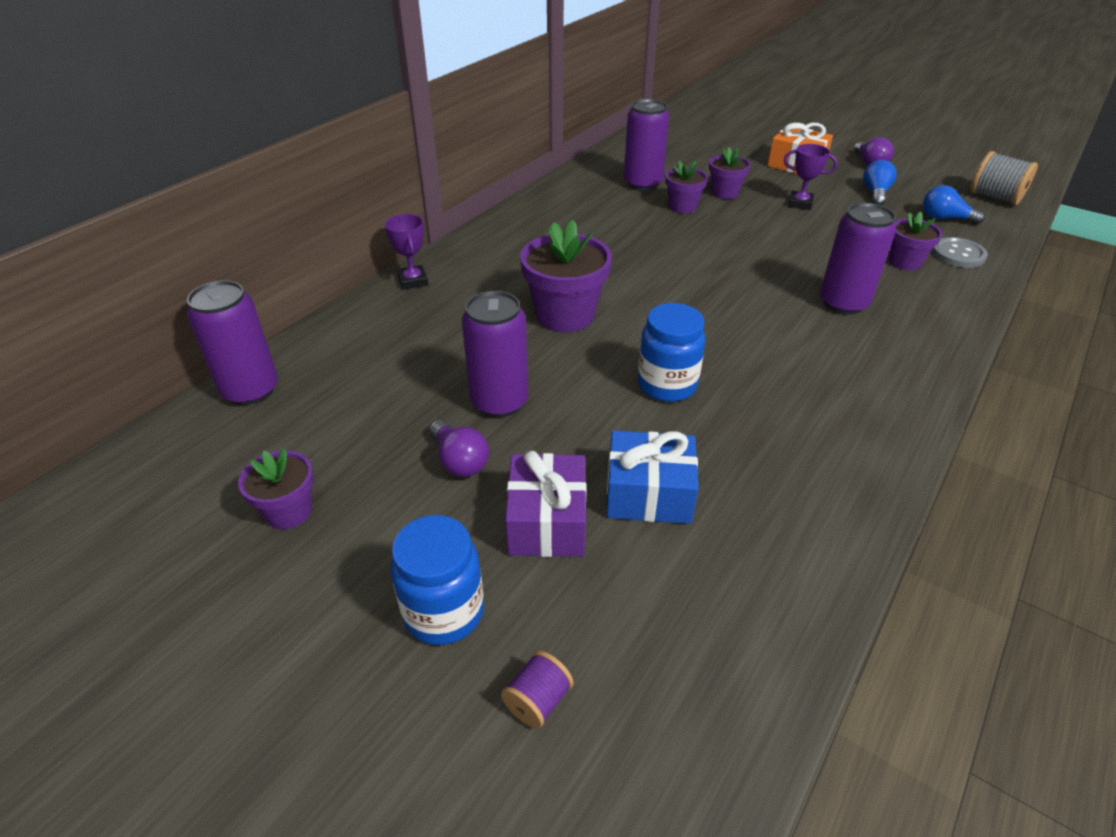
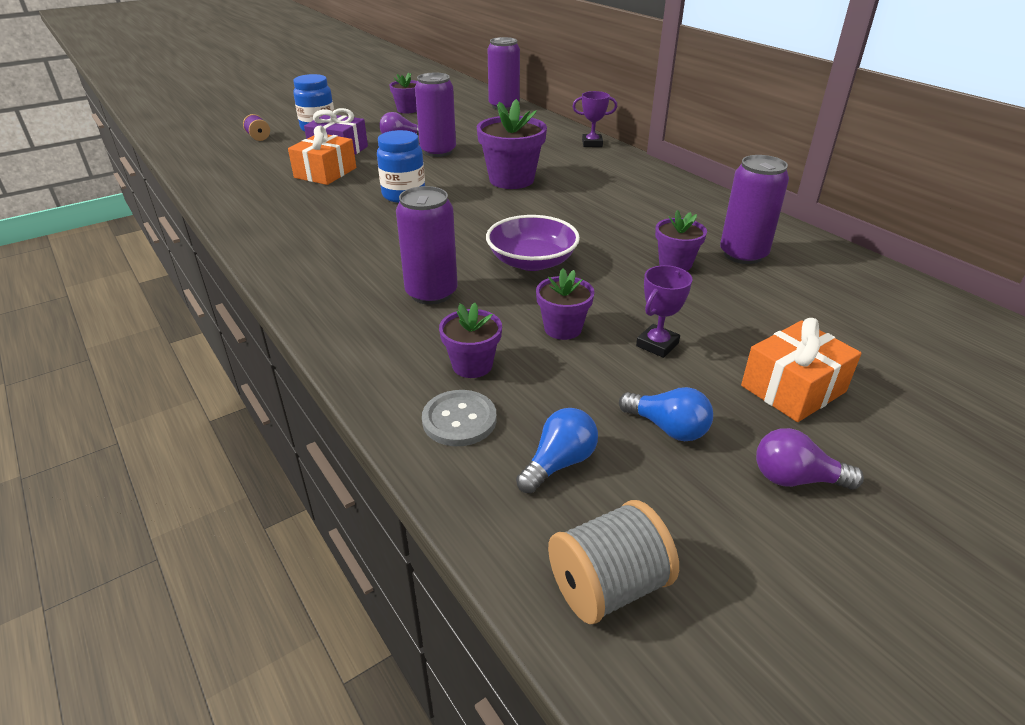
camera: 110 degrees right, 5 degrees down
blue gift [606,430,699,524] -> orange gift [288,126,356,185]
purple flower pot [709,147,751,199] -> purple flower pot moved to [536,268,595,340]
none -> purple bowl [486,215,580,271]

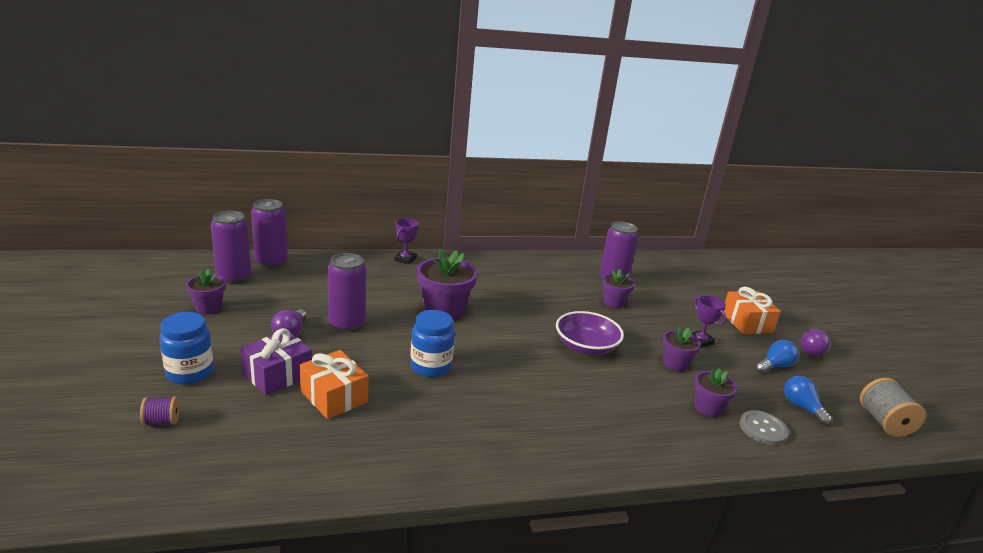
camera: 70 degrees left, 10 degrees down
purple can [396,186,458,305] -> purple can moved to [211,211,252,283]

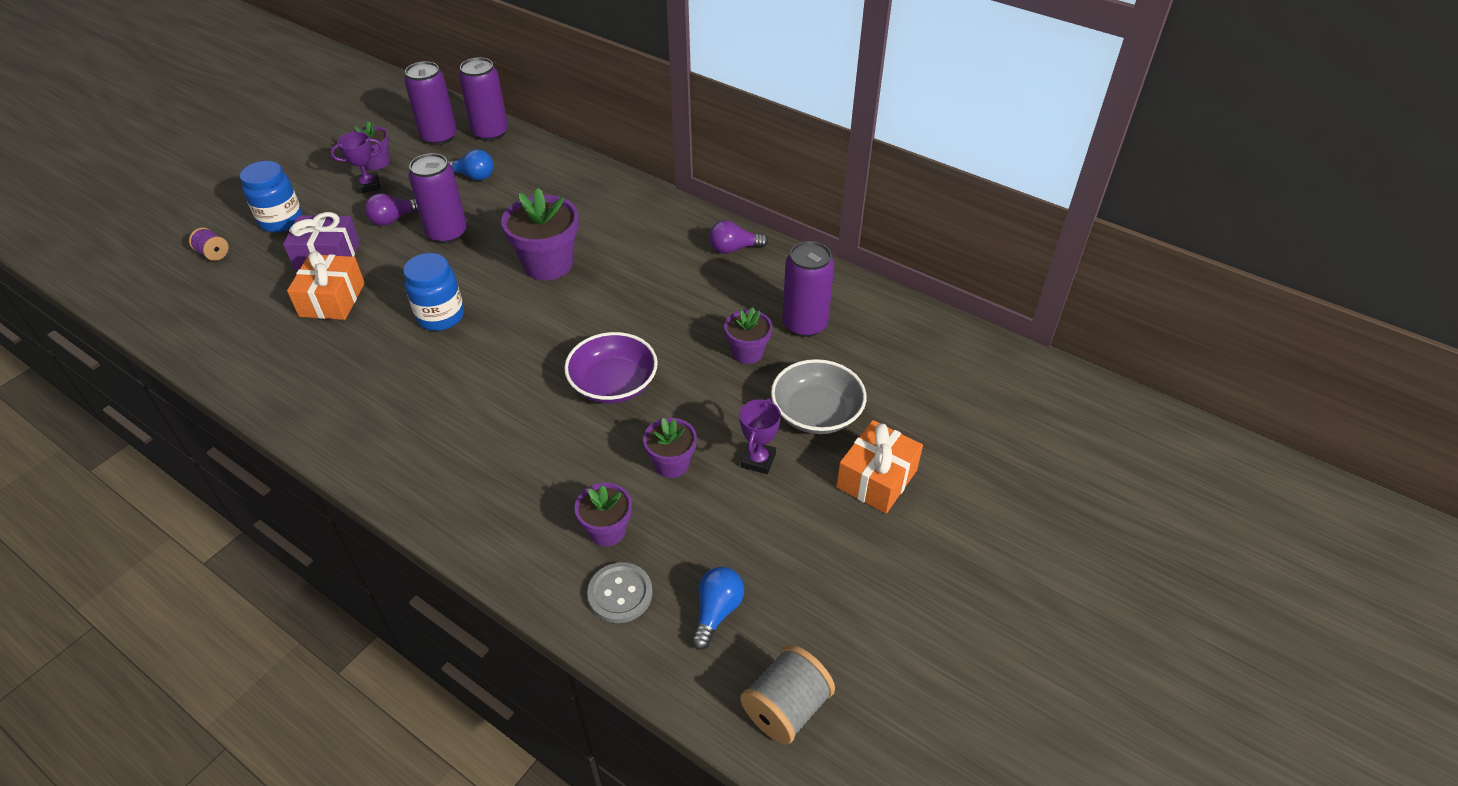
camera: 50 degrees right, 20 degrees up
purple trophy [395,218,419,265] -> purple trophy moved to [330,132,382,193]
blue light bulb [755,340,799,373] -> blue light bulb moved to [447,150,494,180]
purple light bulb [801,329,830,356] -> purple light bulb moved to [709,220,768,254]
none -> grey bowl [771,359,867,434]

